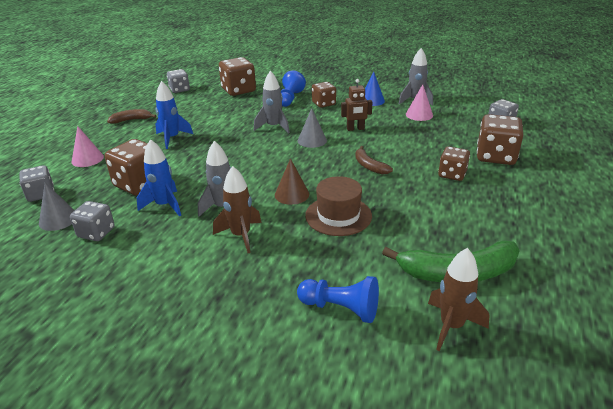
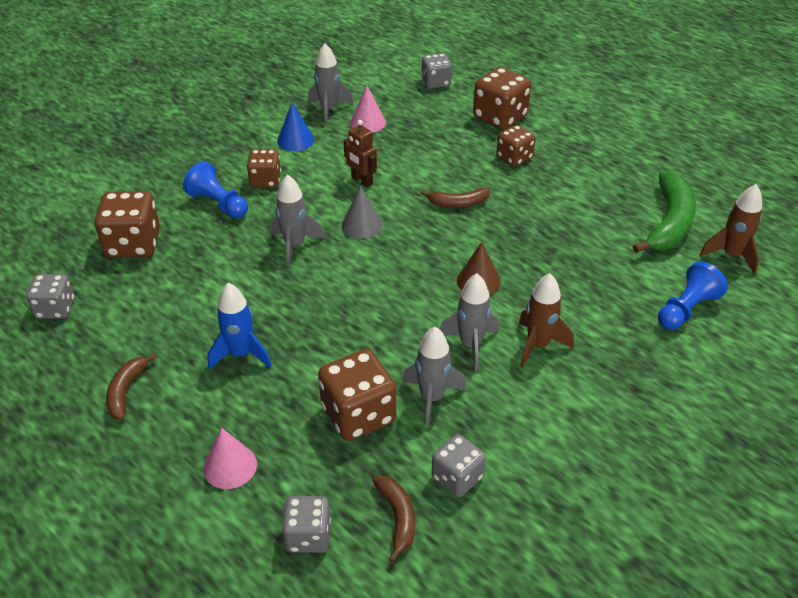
camera: 65 degrees left, 10 degrees up
grey cone [39,183,75,231] -> brown banana [373,476,415,562]
blue rocket [137,139,181,217] -> grey rocket [402,327,466,428]
brown hat [305,176,372,236] -> none
brown robot [341,79,373,131] -> brown robot turned 120 degrees clockwise [344,120,377,188]

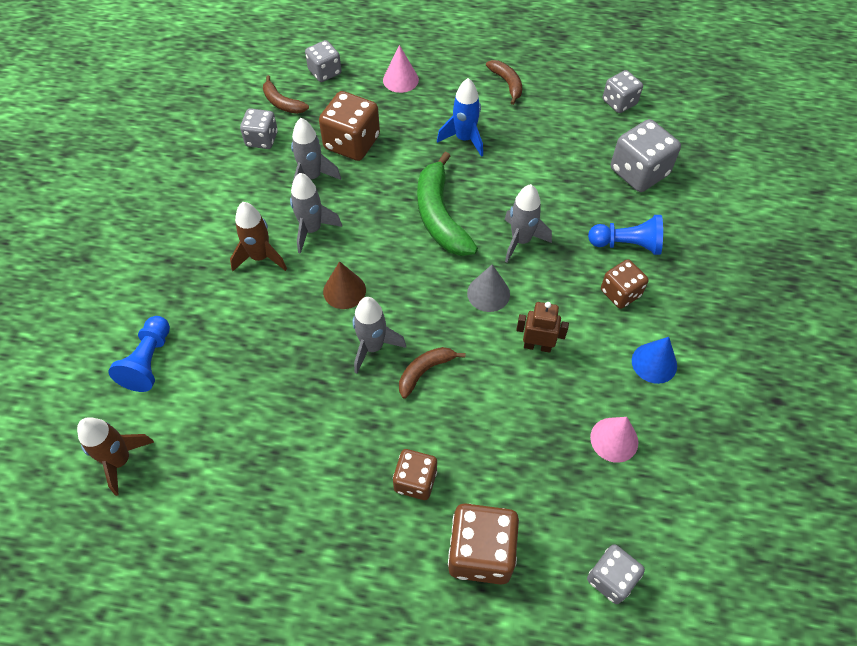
camera: 145 degrees right, 15 degrees up
brown dice [94,191,160,258] -> grey dice [611,119,681,192]
grey rocket [308,43,354,125] -> grey rocket moved to [353,297,406,374]
green banana [633,171,696,253] -> green banana moved to [417,152,478,256]

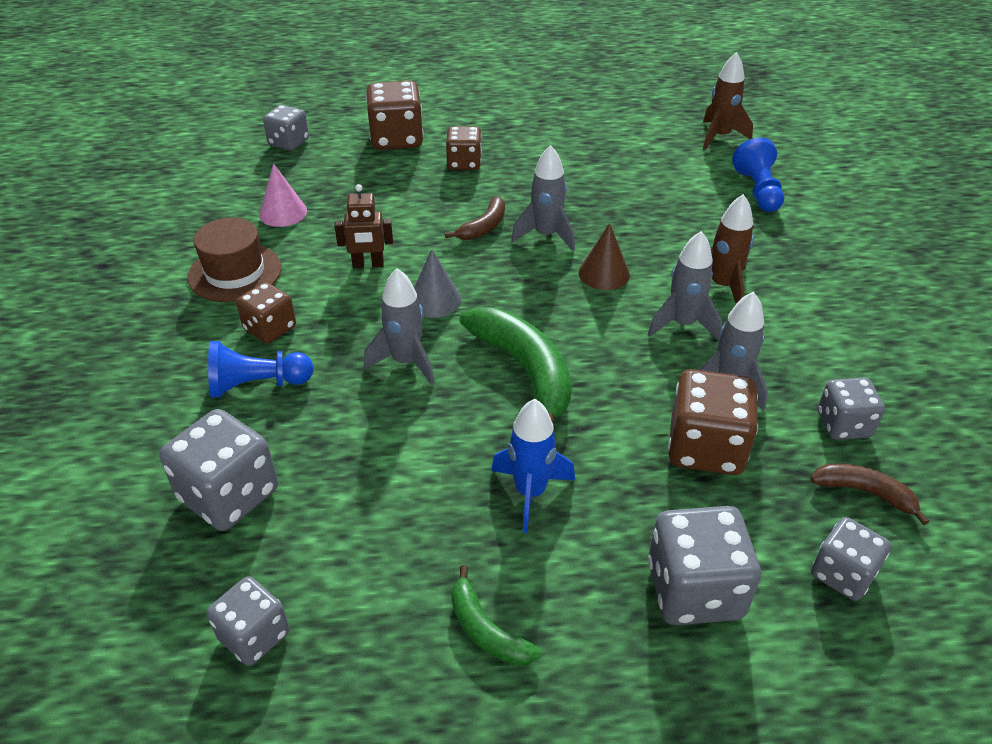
camera: 165 degrees right, 15 degrees down
pink cone [383,45,419,93] -> grey dice [648,506,761,625]
brown banana [486,60,522,105] -> green banana [451,565,541,666]
blue cone [632,337,677,384] -> brown hat [188,218,282,302]

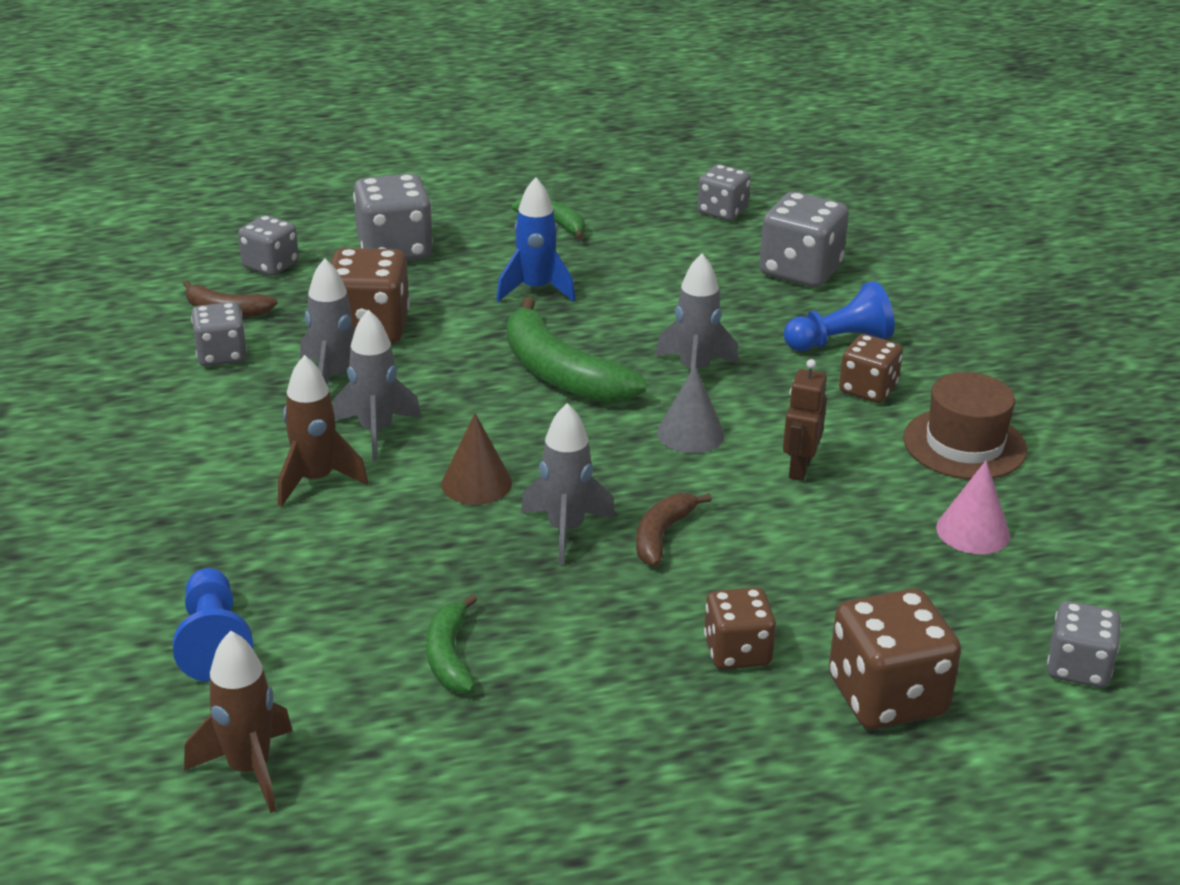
camera: 170 degrees right, 10 degrees down
brown robot [334,184,393,268] -> brown robot turned 60 degrees counterclockwise [783,359,827,481]
none -> green banana [426,595,477,693]

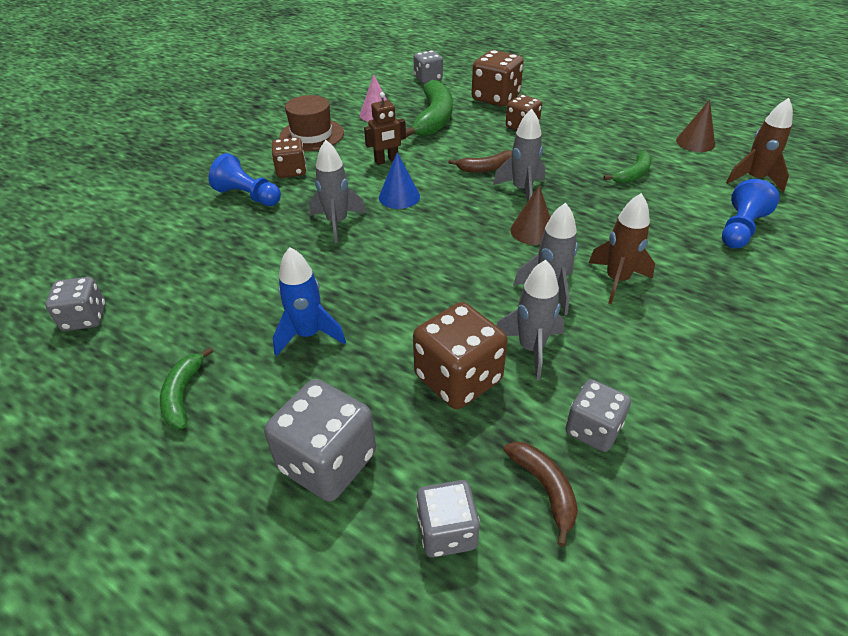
camera: 130 degrees left, 10 degrees up
green banana [507,297,646,403] -> green banana moved to [406,80,453,137]
grey cone [657,366,725,453] -> blue cone [379,153,420,209]
grey dice [759,192,849,287] -> none
none -> brown cone [676,100,715,152]

